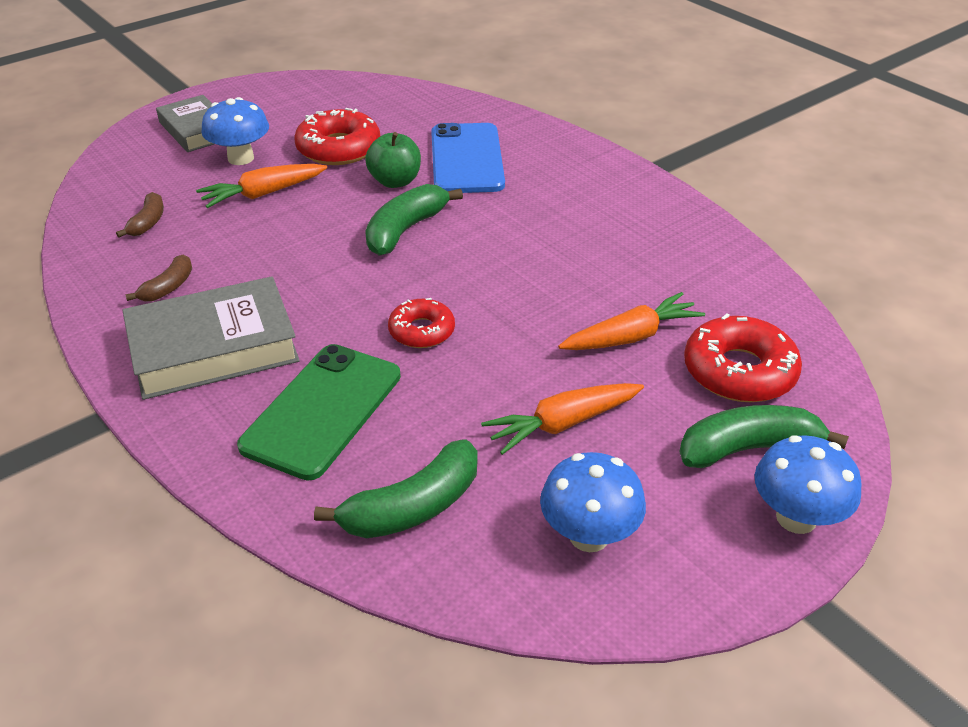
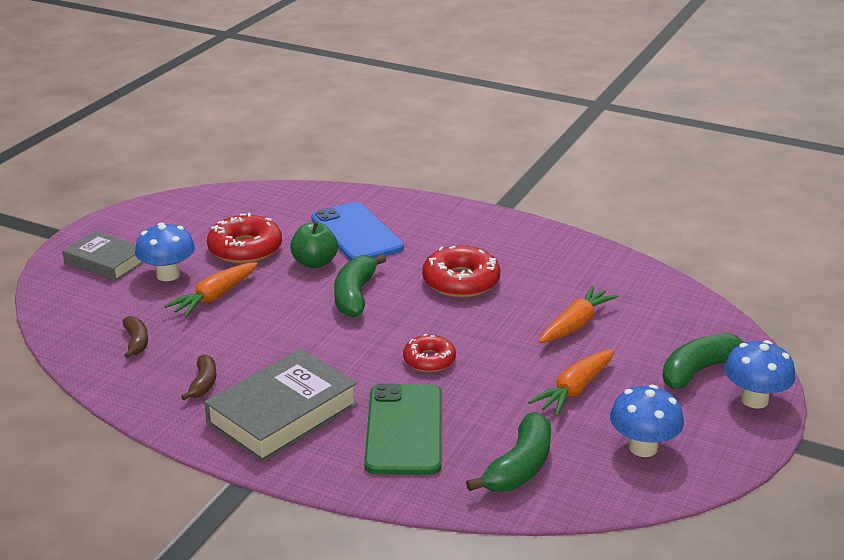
camera: 25 degrees left, 10 degrees down
red donut [684,314,802,402] -> red donut moved to [422,245,501,298]

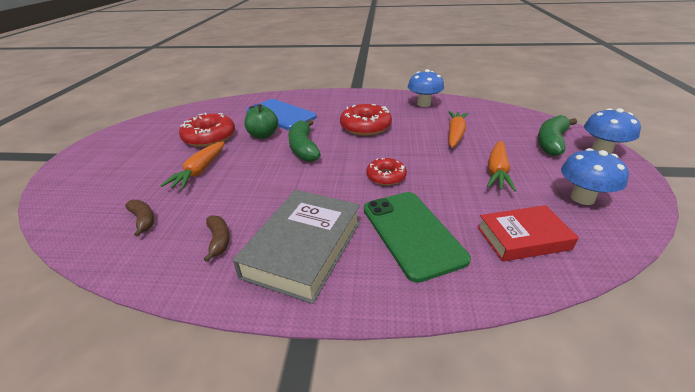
camera: 20 degrees left, 5 degrees up
grey book [62,231,144,281] -> none
blue mushroom [135,222,195,281] -> blue mushroom moved to [408,69,444,107]
green banana [466,412,551,492] -> red book [477,205,579,262]

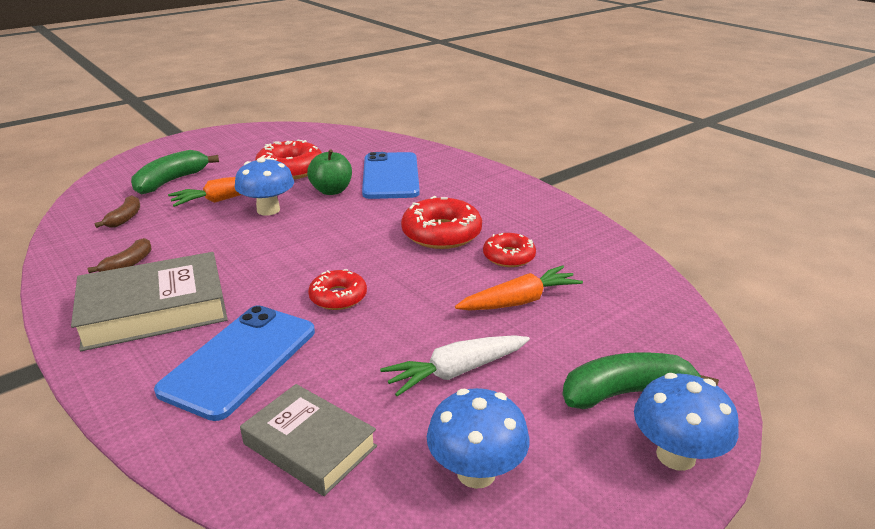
camera: 45 degrees right, 5 degrees down
green banana [288,119,321,162] -> green banana moved to [131,150,219,195]
green phone [364,192,471,283] -> blue phone [154,305,315,421]
blue mushroom [408,69,444,107] -> blue mushroom moved to [235,157,294,216]
red book [477,205,579,262] -> grey book [240,384,377,496]
orange carrot [487,141,516,191] -> white carrot [380,335,530,397]
none -> red donut [483,233,536,267]

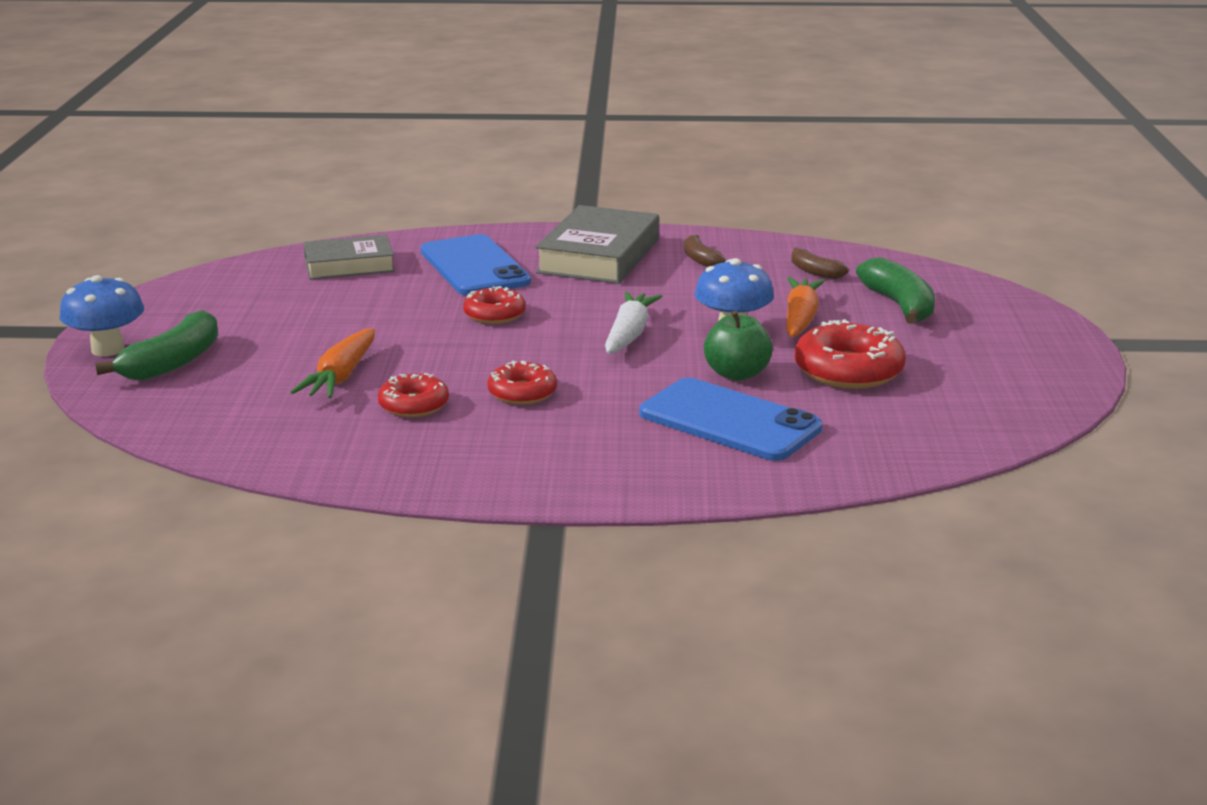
camera: 130 degrees right, 5 degrees down
white carrot [380,335,530,397] -> white carrot moved to [605,291,662,354]
red donut [401,196,482,249] -> red donut [487,361,557,405], size x0.62
blue mushroom [427,388,530,489] -> none

